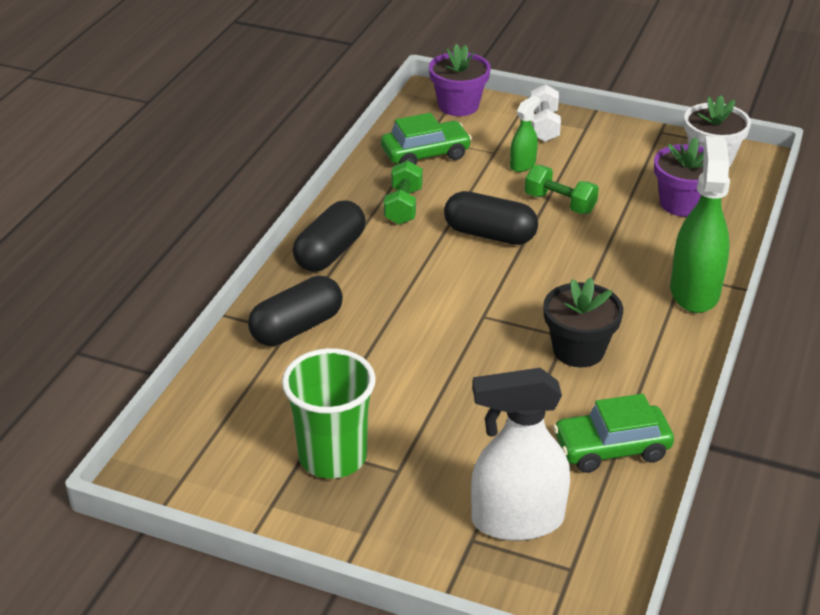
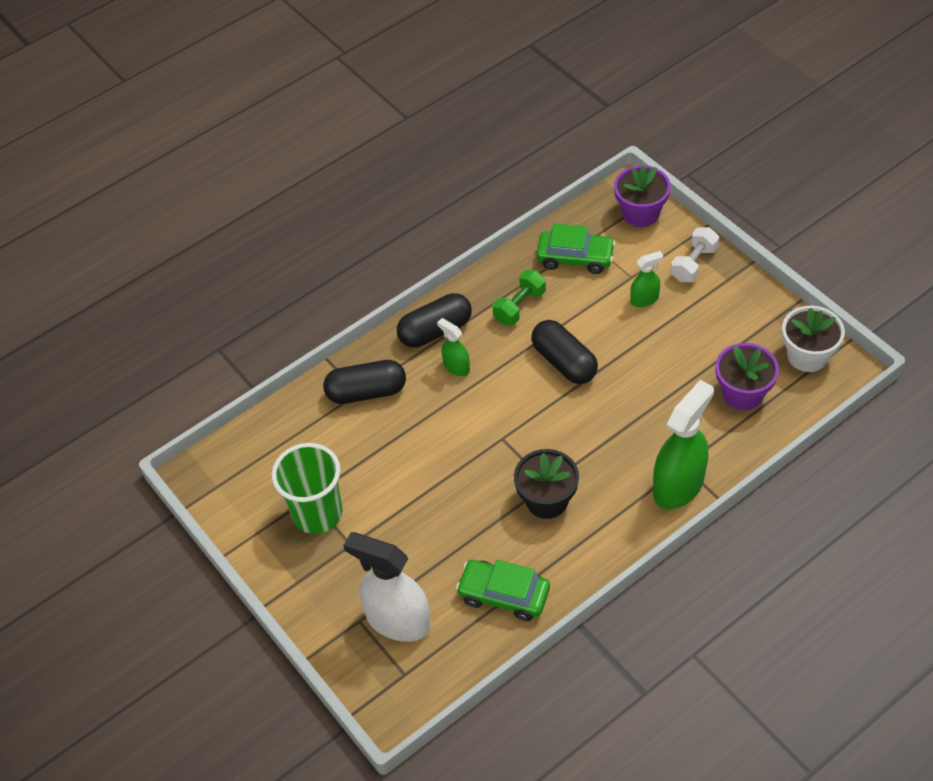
camera: 35 degrees right, 15 degrees up
green dumbbell [525,165,599,214] -> none
none -> green spray bottle [437,318,470,376]

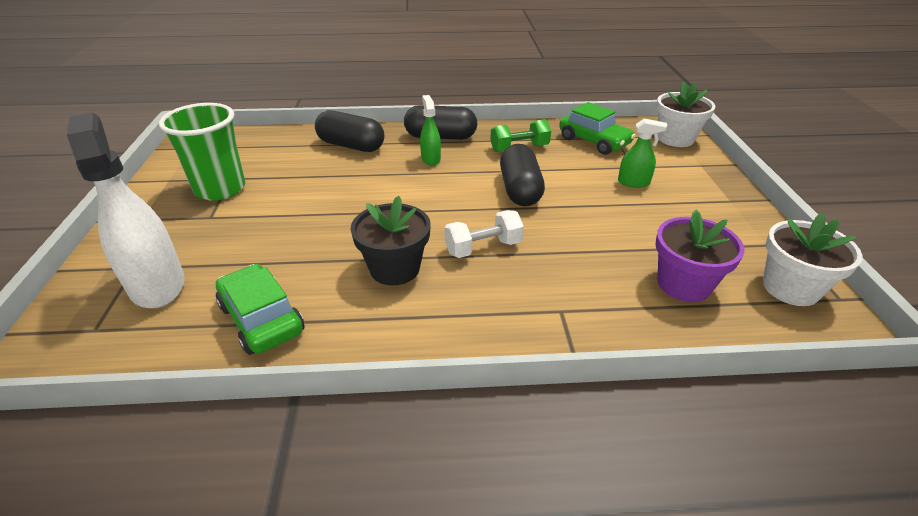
camera: 30 degrees right, 15 degrees down
purple flower pot [614,165,671,227] -> white flower pot [656,82,715,147]
green spray bottle [653,380,714,509] -> none
white dumbbell [671,227,719,282] -> white dumbbell moved to [445,210,524,258]

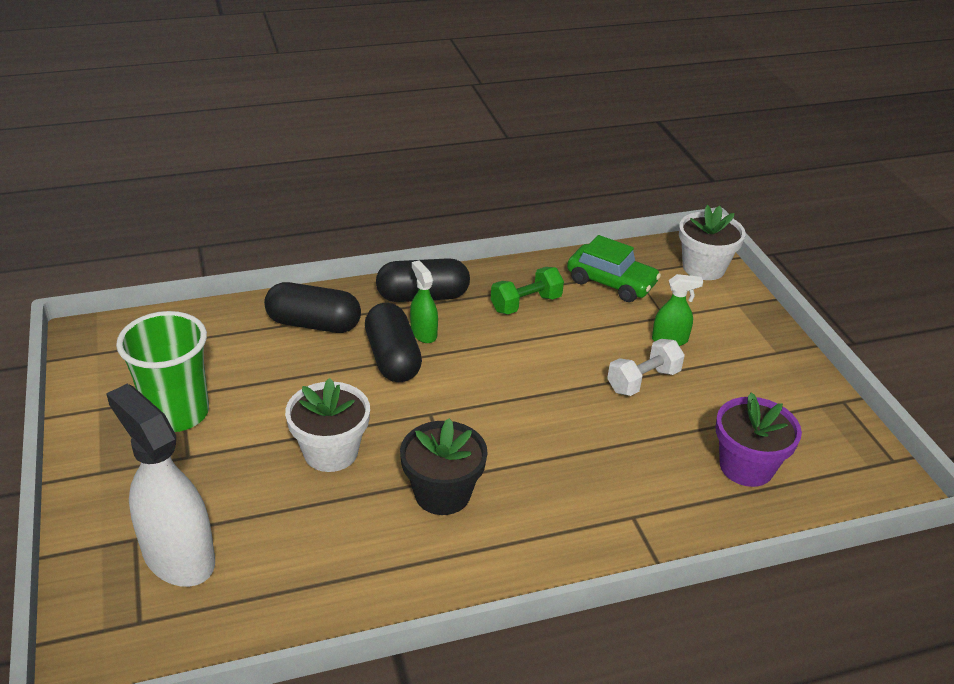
camera: 15 degrees left, 0 degrees up
green car [216,264,305,355] -> none
white dumbbell [445,210,524,258] -> white dumbbell moved to [607,339,685,396]
black capsule [500,144,545,206] -> black capsule moved to [365,303,422,382]
white flower pot [763,213,863,306] -> white flower pot moved to [285,378,370,472]

